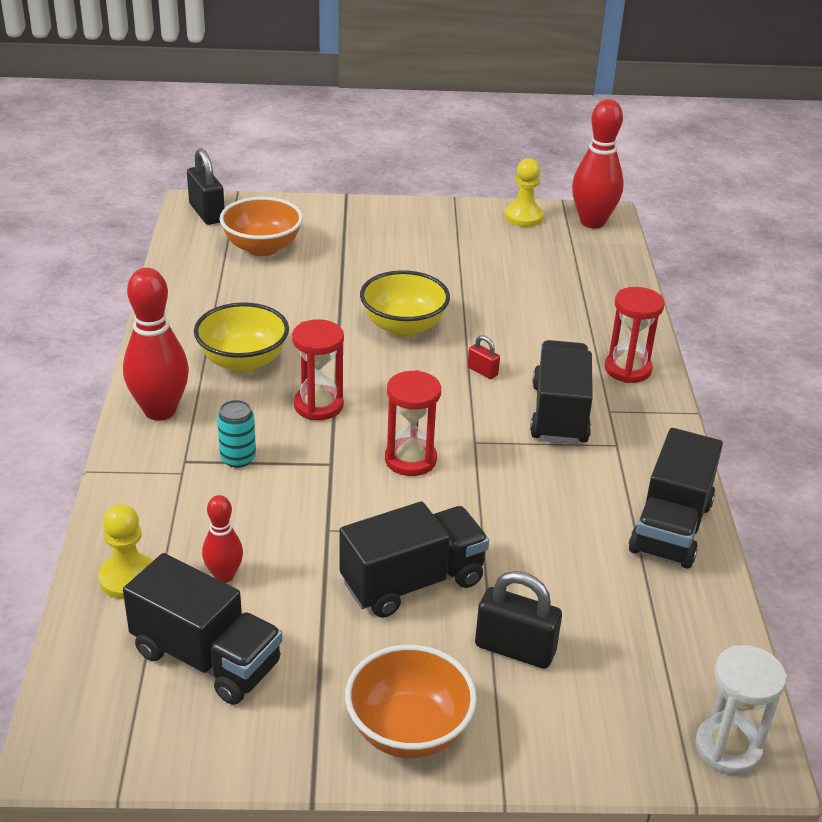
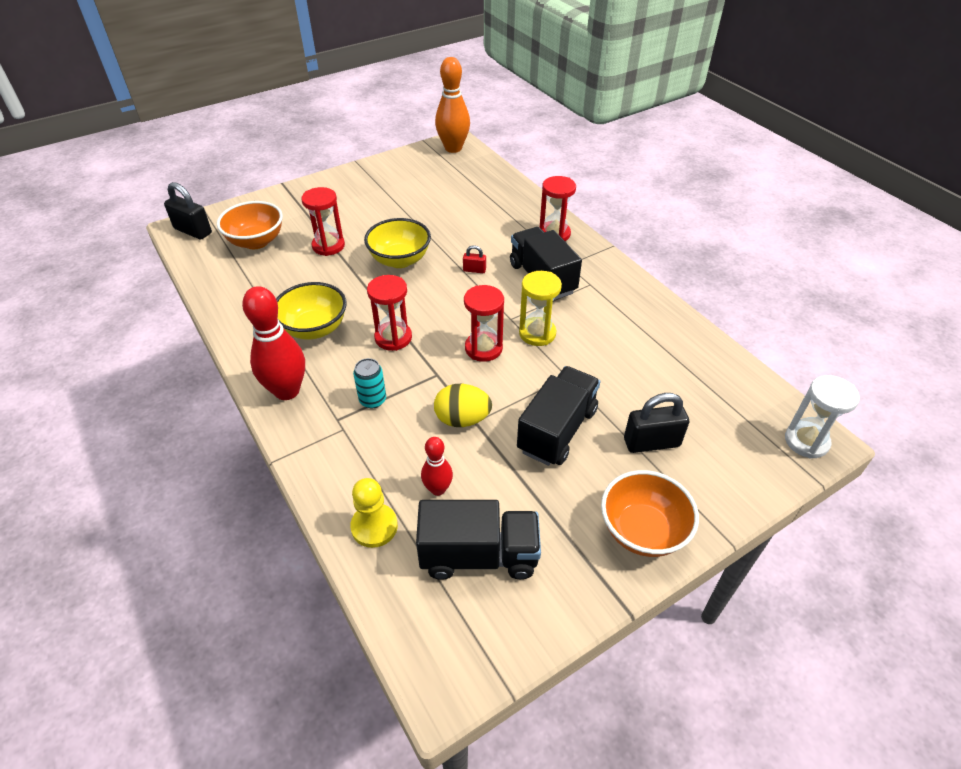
camera: 30 degrees left, 10 degrees up
yellow pawn [504,158,544,227] -> none
red bowling pin [572,99,624,229] -> orange bowling pin [435,57,470,153]
black truck [629,428,723,569] -> none
none -> red hourglass [301,187,345,256]
none -> yellow egg [434,384,492,427]
none -> yellow hourglass [519,271,562,346]

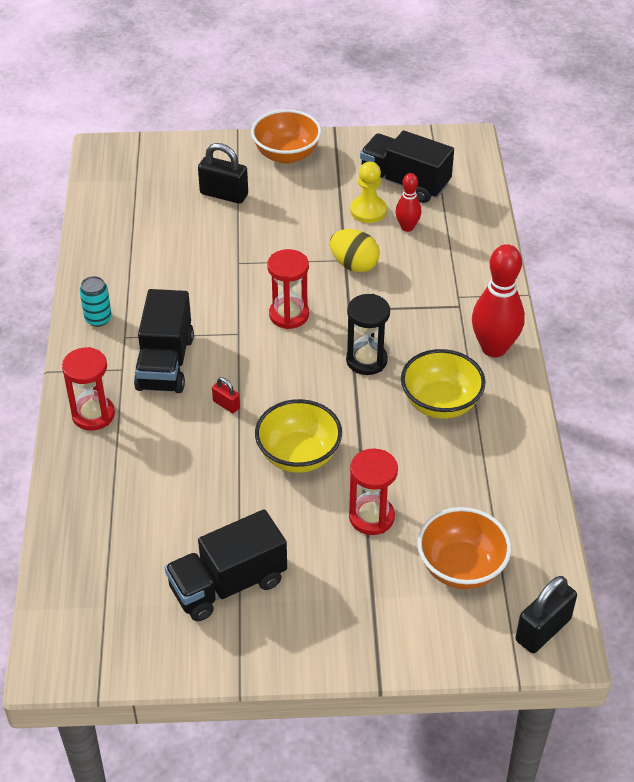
camera: 150 degrees left, 0 degrees up
black padlock [164,182,212,240] -> black padlock turned 75 degrees clockwise [516,576,577,653]
yellow pawn [350,478,398,548] -> yellow pawn moved to [350,162,387,223]
turquoise can [353,358,386,409] -> turquoise can moved to [79,276,112,327]
red hourglass [367,275,412,351] -> black hourglass [346,294,390,375]
orange bowling pin [435,57,470,153] -> none
black truck [517,366,601,466] -> black truck moved to [165,509,287,621]
yellow hourglass [519,271,562,346] -> none
white hourglass [785,375,860,459] -> none

